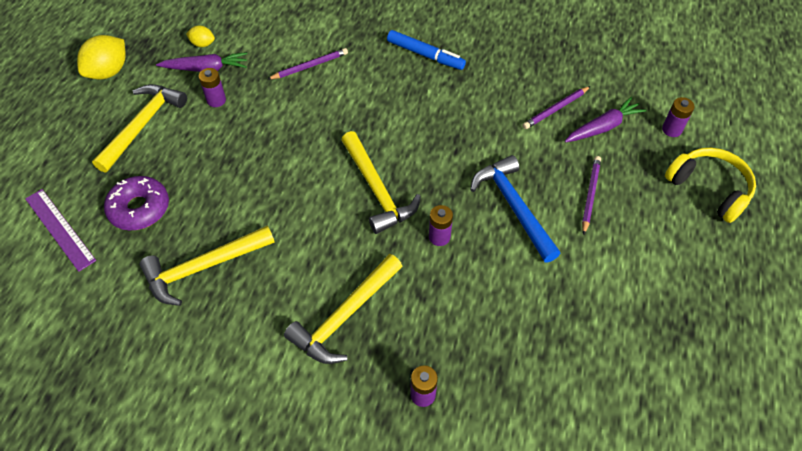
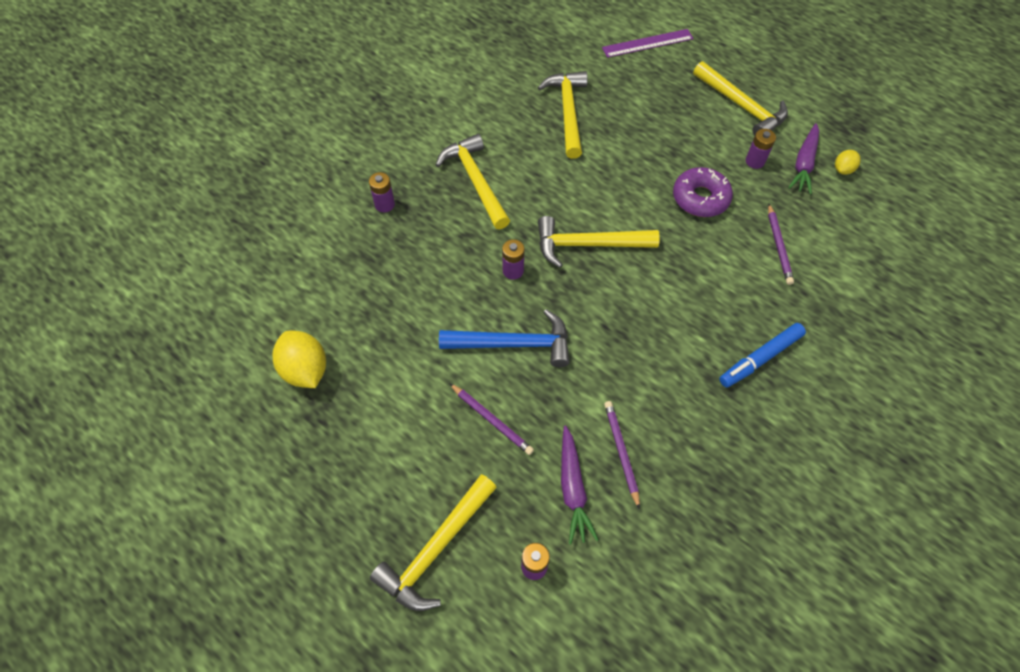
camera: 115 degrees right, 5 degrees up
yellow lemon [77,35,126,79] -> yellow lemon moved to [273,331,326,388]
purple donut [104,176,169,230] -> purple donut moved to [673,167,733,217]
yellow headphones [665,148,756,223] -> yellow hammer [370,474,497,611]

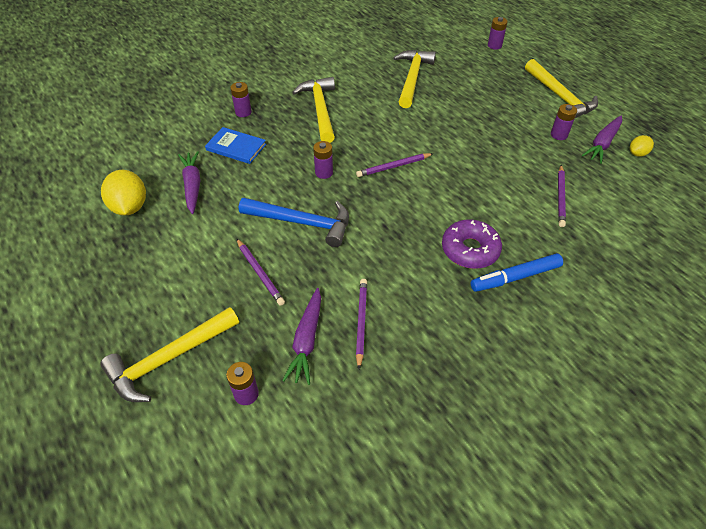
camera: 15 degrees right, 10 degrees down
yellow hammer [538,216,660,268] -> purple pencil [356,153,434,177]
purple ruler [602,29,694,58] -> purple battery [488,17,508,50]
purple donut [673,167,733,217] -> purple donut moved to [442,219,502,269]
none -> purple carrot [178,151,201,214]
none -> blue book [205,127,266,164]

